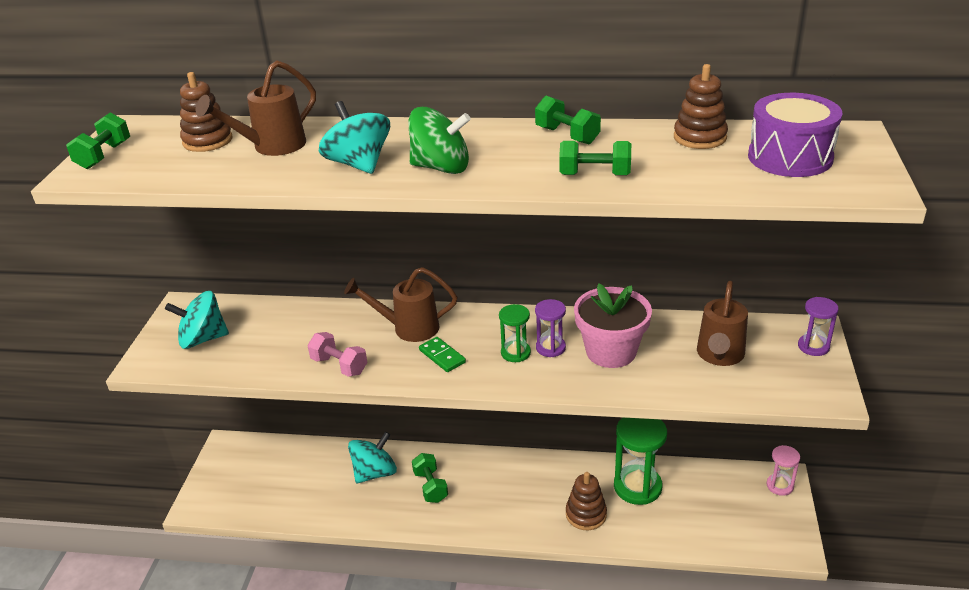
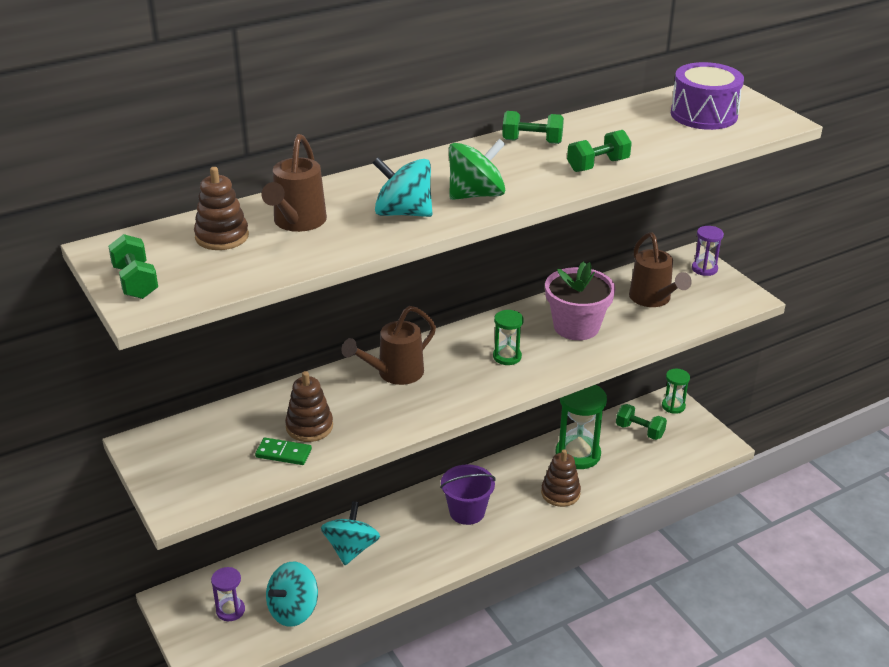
camera: 40 degrees left, 0 degrees up
turquoise spinning top [165,291,229,349] -> turquoise spinning top moved to [266,562,318,627]
pink dumbbell [307,332,367,377] -> none
green dumbbell [412,453,448,503] -> green dumbbell moved to [616,404,667,440]
green domino [419,337,466,372] -> green domino moved to [255,438,312,465]
purple hourglass [535,299,566,357] -> purple hourglass moved to [211,567,245,621]
brown stacking toy [674,64,728,149] -> brown stacking toy moved to [285,371,333,442]
pink hourglass [766,445,800,496] -> green hourglass [662,369,690,414]
none -> purple bucket [440,464,495,525]

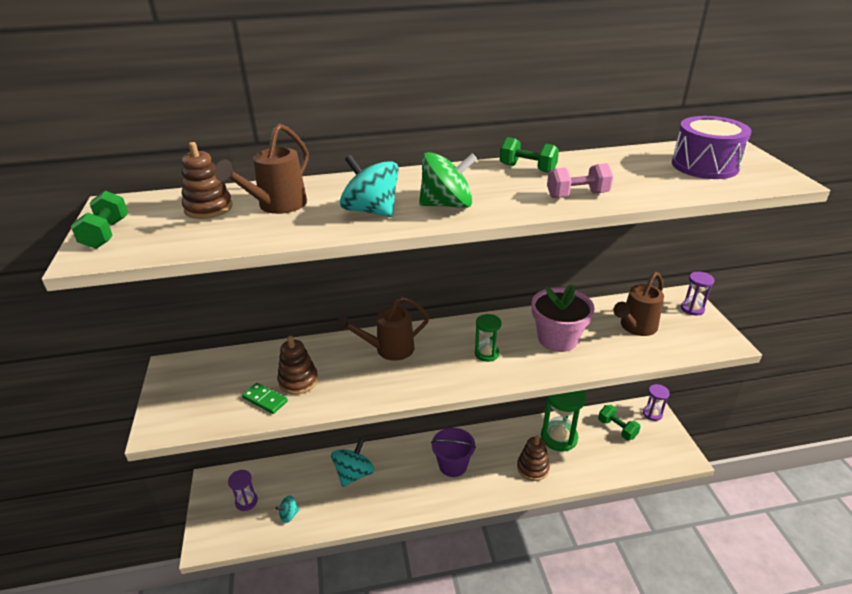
camera: 20 degrees right, 0 degrees up
turquoise spinning top [266,562,318,627] -> turquoise spinning top [276,496,299,523], size x0.52
green dumbbell [567,130,632,172] -> pink dumbbell [547,163,613,198]
brown watering can [629,232,692,307] -> brown watering can turned 45 degrees clockwise [613,272,664,336]
green hourglass [662,369,690,414] -> purple hourglass [643,384,670,421]

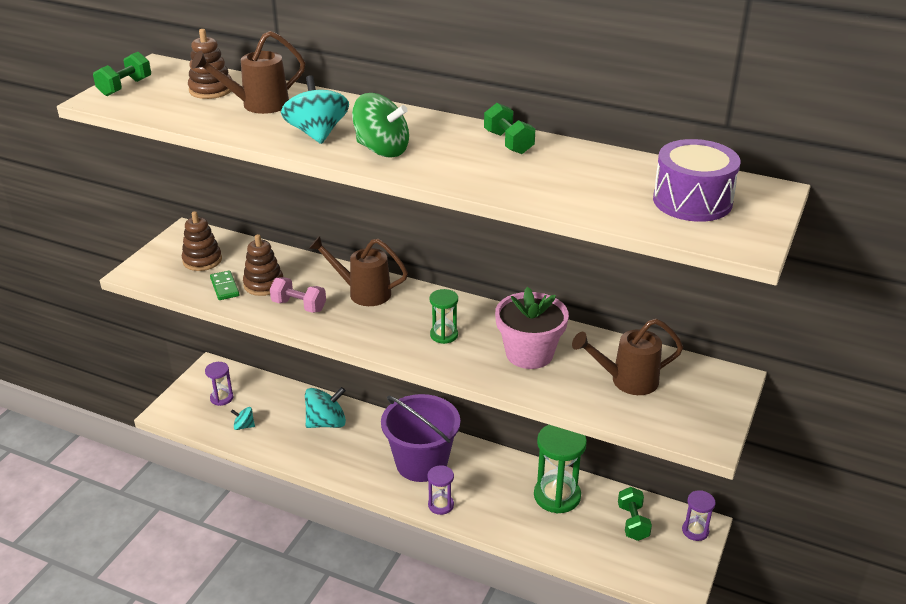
camera: 35 degrees right, 0 degrees up
purple bucket [431,428,476,477] -> purple bucket [381,394,460,482], size x1.53
brown stacking toy [517,436,550,481] -> brown stacking toy moved to [182,211,222,271]
pink dumbbell [547,163,613,198] -> pink dumbbell moved to [270,277,326,313]
purple hourglass [681,272,714,316] -> purple hourglass moved to [427,465,454,515]

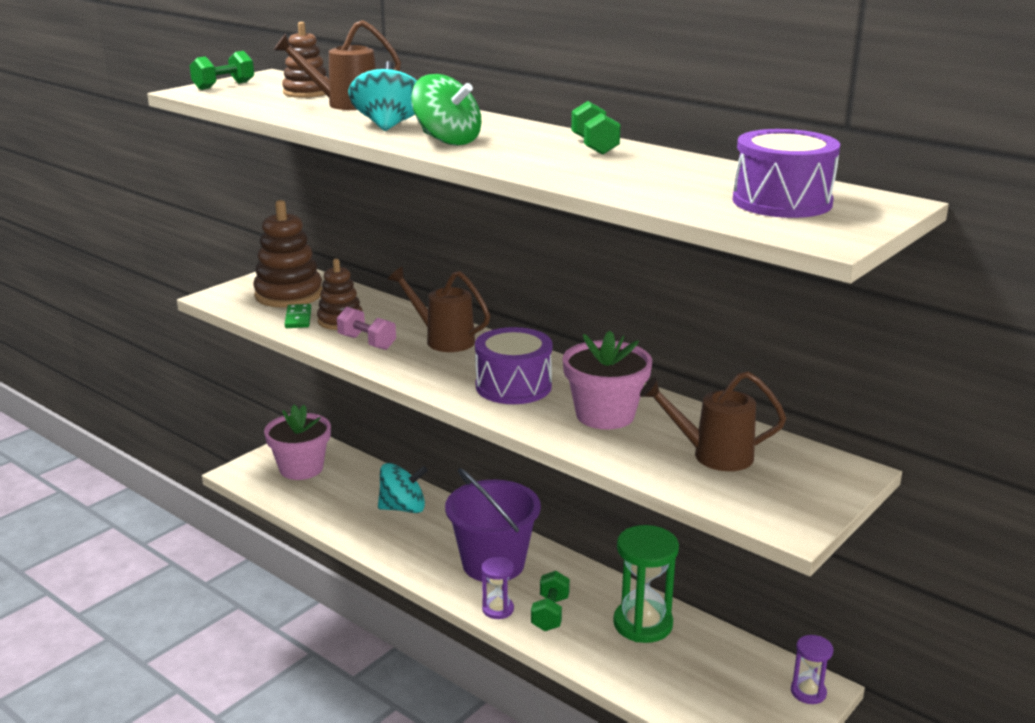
camera: 15 degrees right, 10 degrees down
brown stacking toy [182,211,222,271] -> brown stacking toy [253,200,323,308], size x1.57
purple hourglass [205,362,233,406] -> pink flower pot [264,405,331,480]
turquoise spinning top [231,407,255,430] -> none
green hourglass [430,289,458,344] -> purple drum [475,327,552,404]
green dumbbell [618,487,652,541] -> green dumbbell moved to [531,571,570,631]

